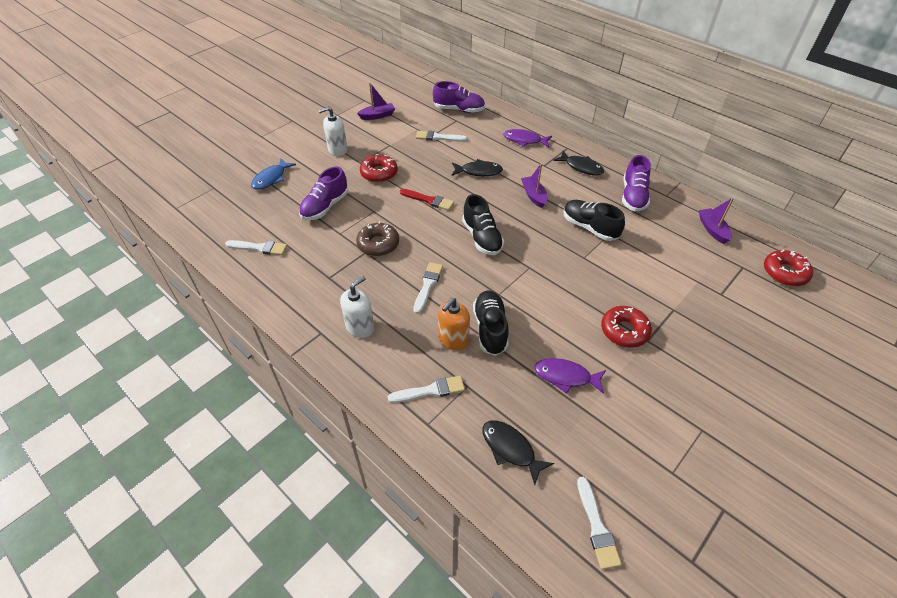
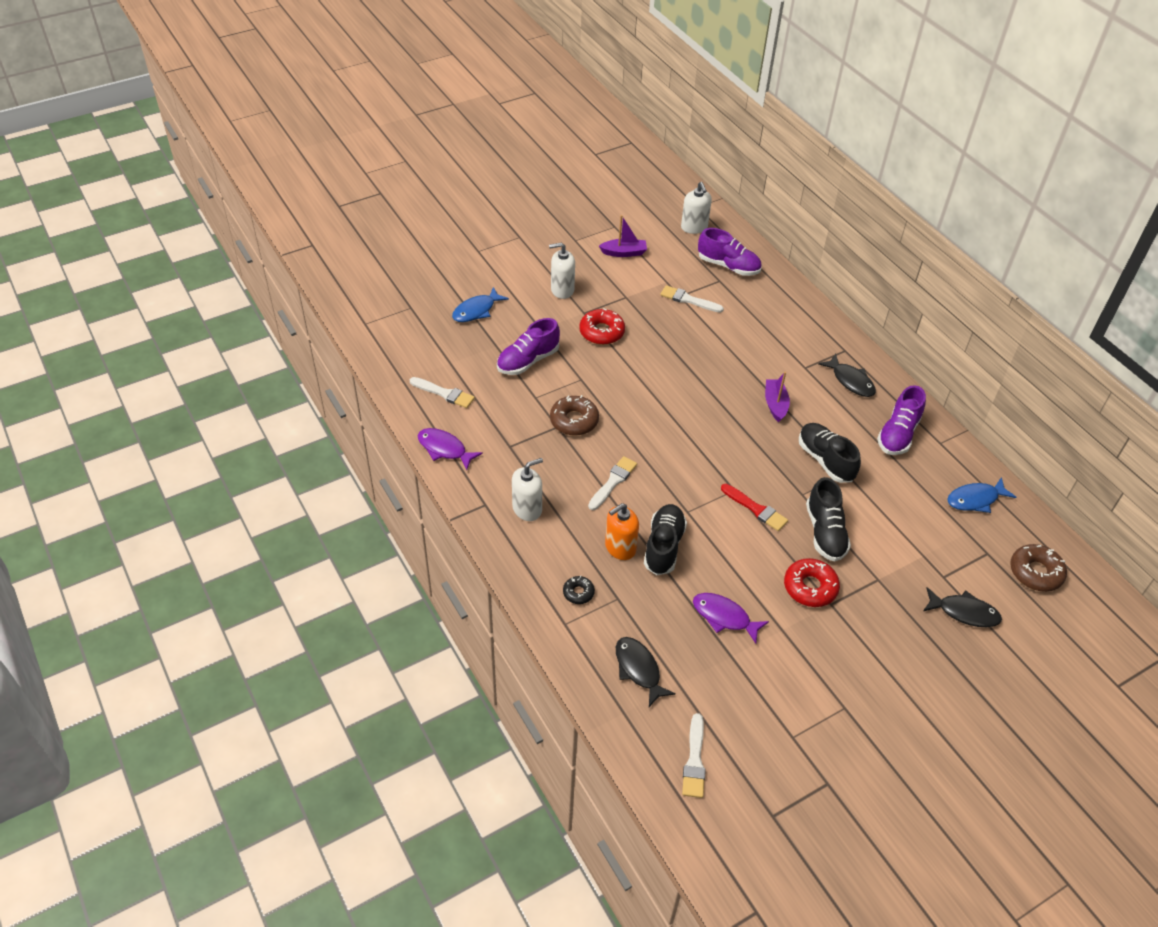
camera: 15 degrees right, 0 degrees up
white brush [388,376,465,403] -> black donut [563,575,595,604]
red brush [400,189,454,211] -> red brush moved to [721,484,788,531]
black fish [452,159,503,176] -> black fish moved to [923,587,1002,627]
black shoe [462,194,504,255] -> black shoe moved to [806,477,851,562]
purple fish [503,129,552,147] -> purple fish moved to [418,428,483,470]
purple boat [699,198,734,244] -> blue fish [947,477,1016,513]
red donut [764,250,813,286] -> brown donut [1010,544,1067,592]
none -> white soap dispenser [681,182,712,234]

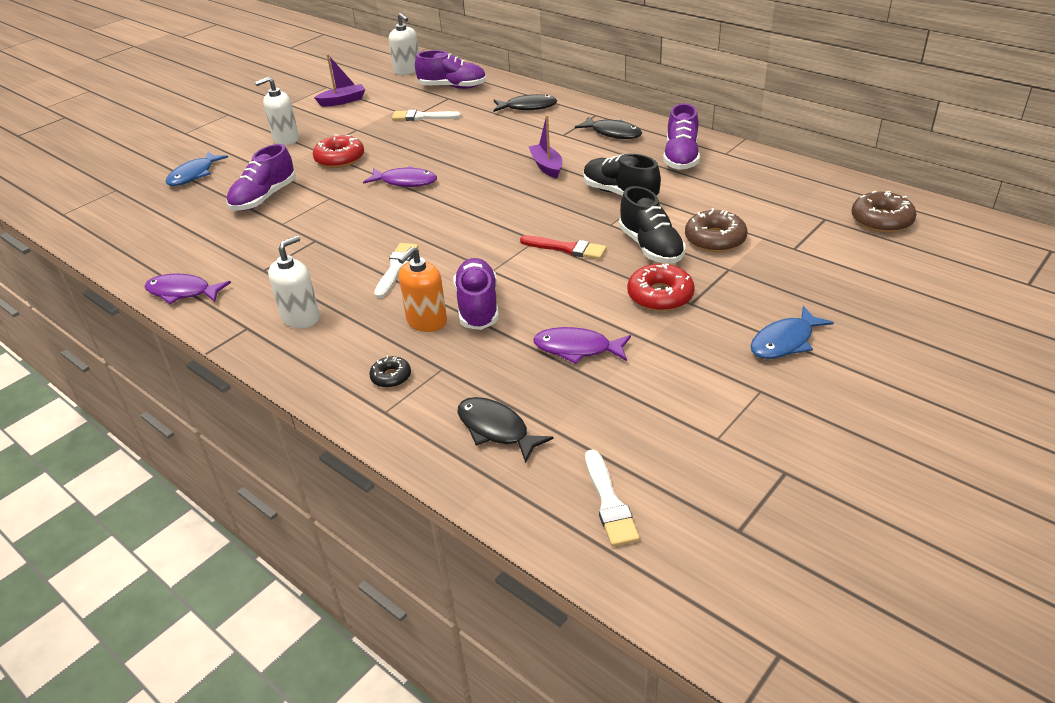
camera: 15 degrees left, 10 degrees down
white brush [410,377,475,408] -> none
brown donut [550,395,599,436] -> brown donut moved to [685,208,748,252]
black shoe [644,504,687,575] -> purple shoe [454,258,499,330]
black fish [923,587,1002,627] -> black fish moved to [493,94,557,112]
blue fish [947,477,1016,513] -> blue fish moved to [751,306,834,359]
none -> purple fish [363,166,437,187]

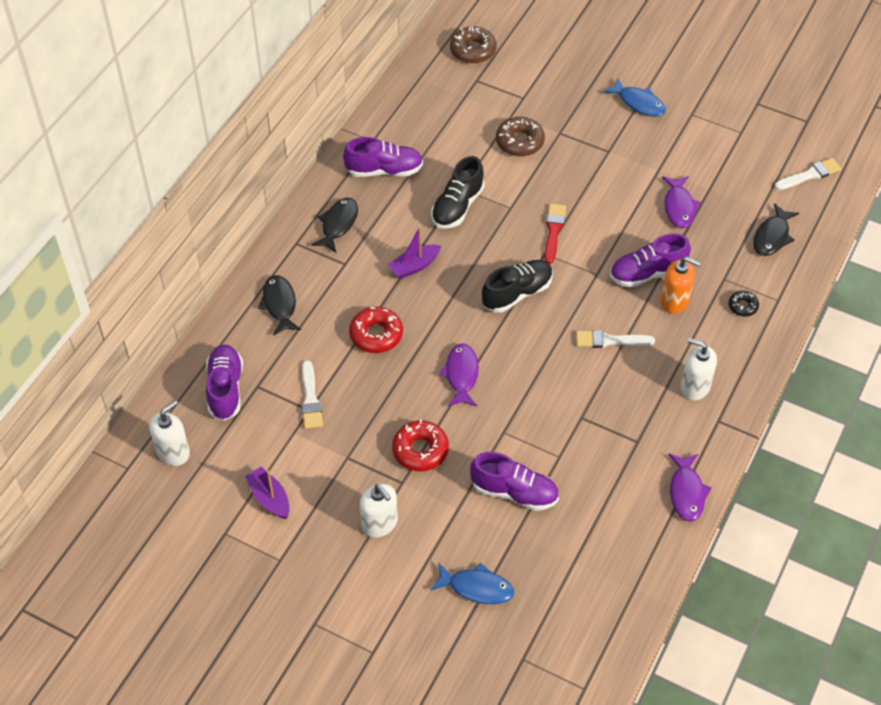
camera: 105 degrees left, 15 degrees up
black shoe [619,186,686,264] -> black shoe moved to [482,260,553,313]
red donut [627,264,695,311] -> red donut moved to [349,307,403,353]

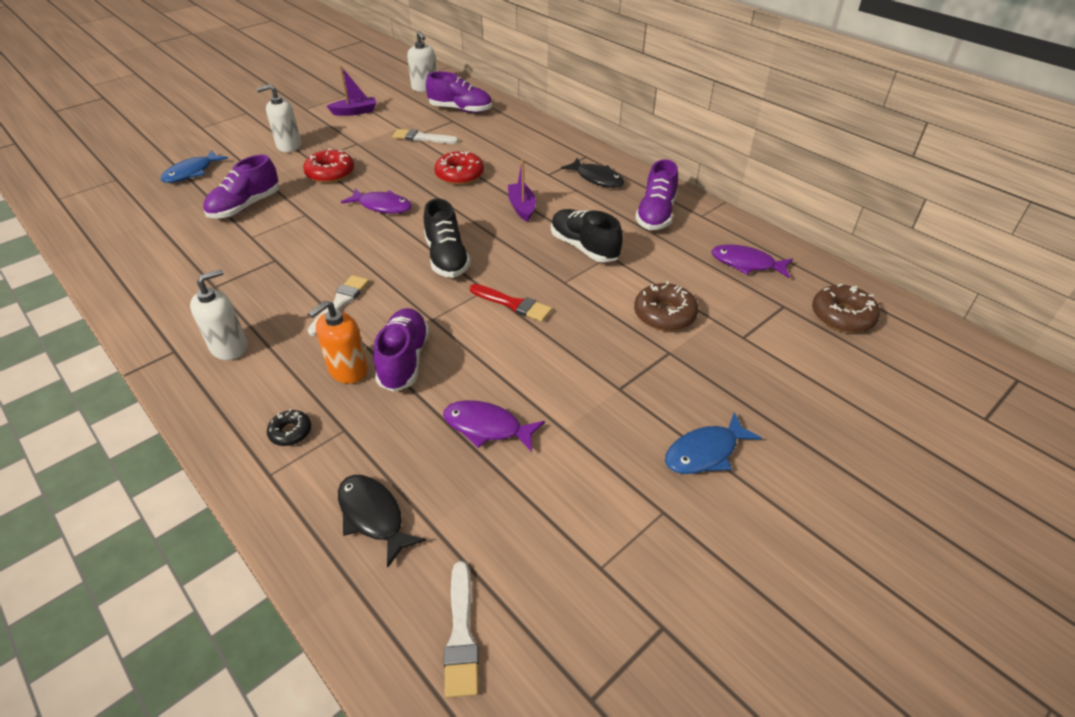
camera: 110 degrees right, 10 degrees down
black fish [258,275,301,335] -> none
purple fish [668,453,712,522] -> purple fish moved to [711,244,793,278]

